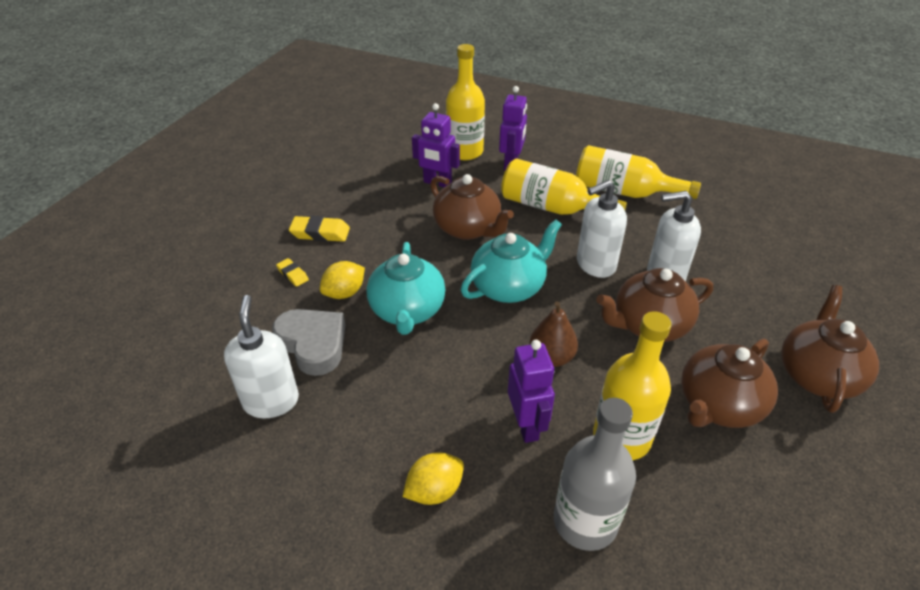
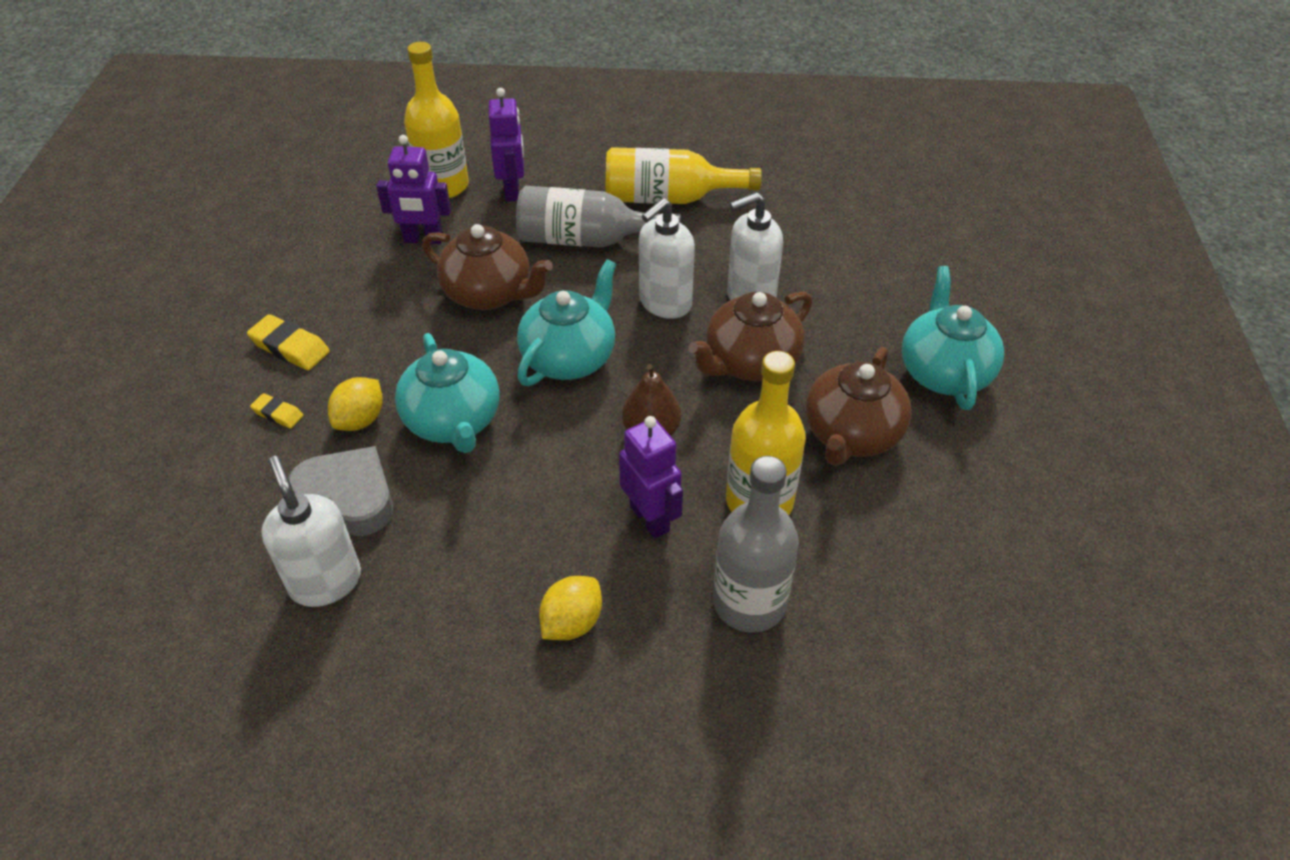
camera: 20 degrees left, 5 degrees up
yellow eraser [289,216,350,242] -> yellow eraser turned 45 degrees clockwise [247,314,330,370]
yellow bottle [501,158,627,215] -> grey bottle [516,186,681,248]
brown teapot [781,285,879,413] -> turquoise teapot [902,266,1004,410]

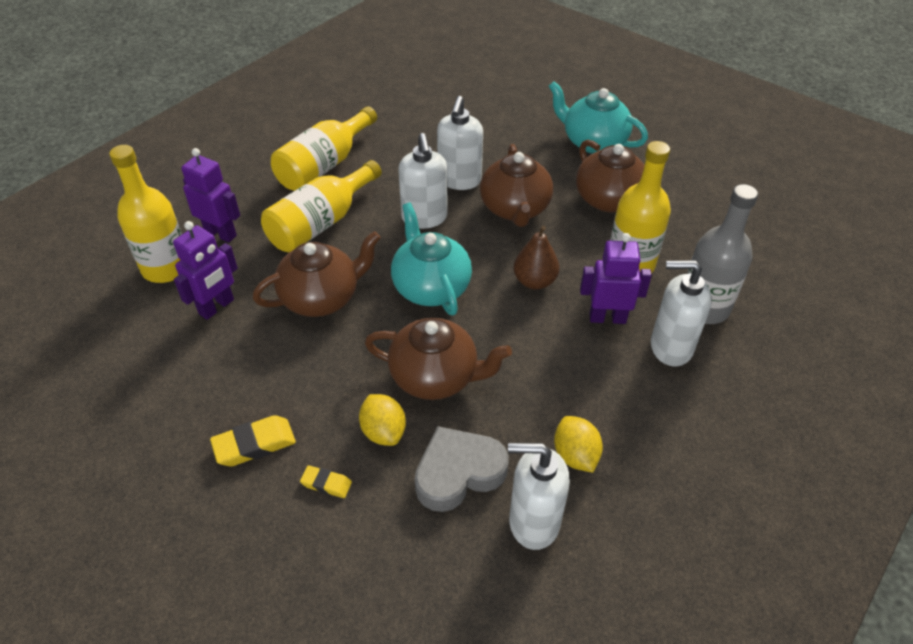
camera: 55 degrees left, 0 degrees up
yellow eraser [250,393,303,428] -> yellow eraser turned 45 degrees clockwise [300,465,352,498]
turquoise teapot [395,333,500,453] -> brown teapot [365,318,512,400]
grey bottle [516,186,681,248] -> yellow bottle [261,160,382,253]
yellow lemon [539,576,602,640] -> yellow lemon moved to [554,416,603,473]
none -> white soap dispenser [651,260,712,366]

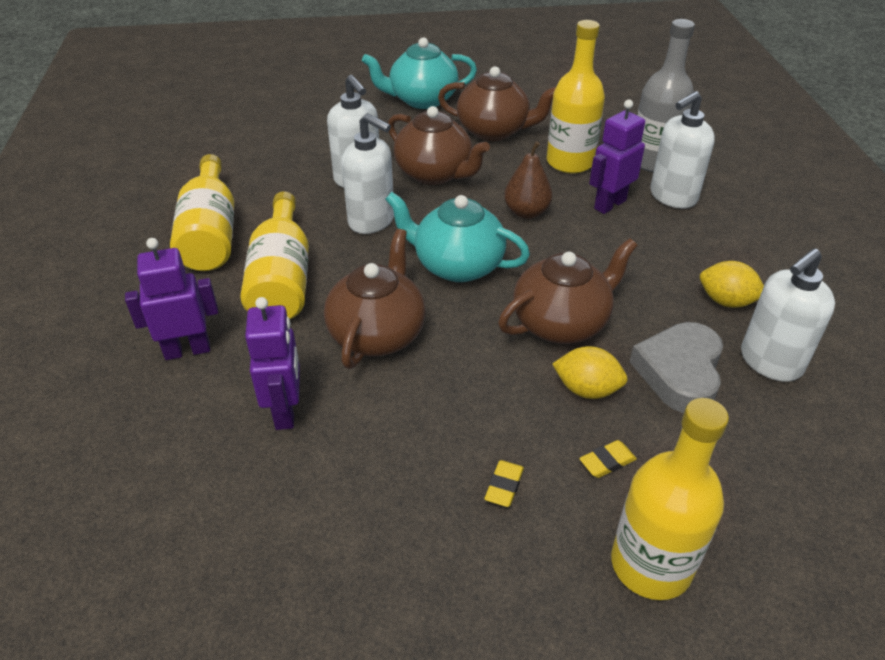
camera: 45 degrees left, 5 degrees down
yellow bottle [109,145,182,283] -> yellow bottle moved to [611,398,729,600]
yellow eraser [210,415,296,466] -> yellow eraser [485,460,524,507], size x0.60

